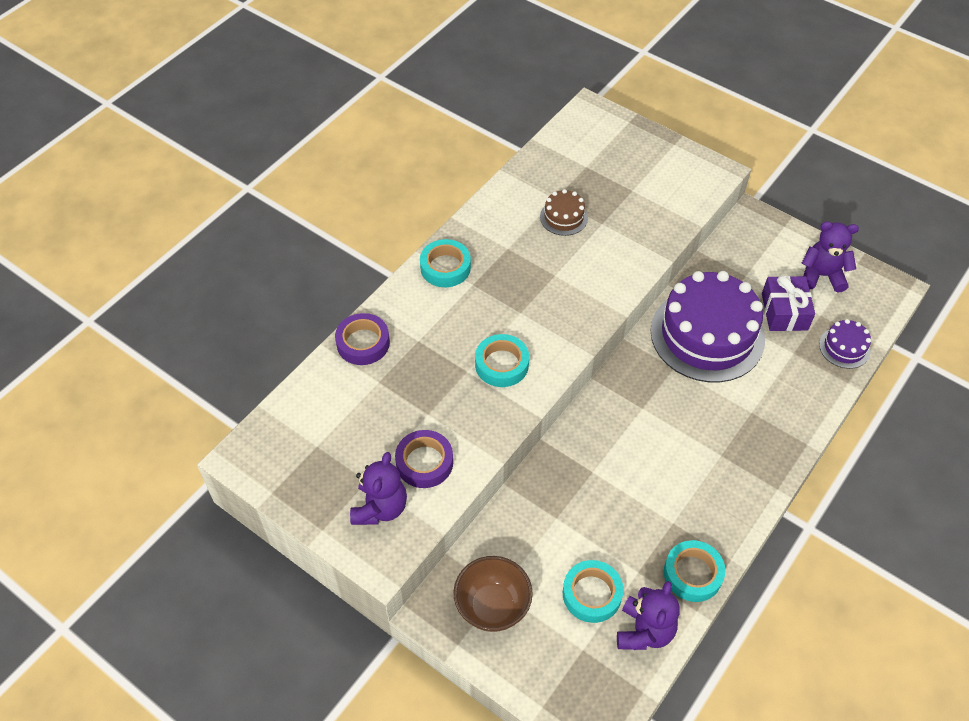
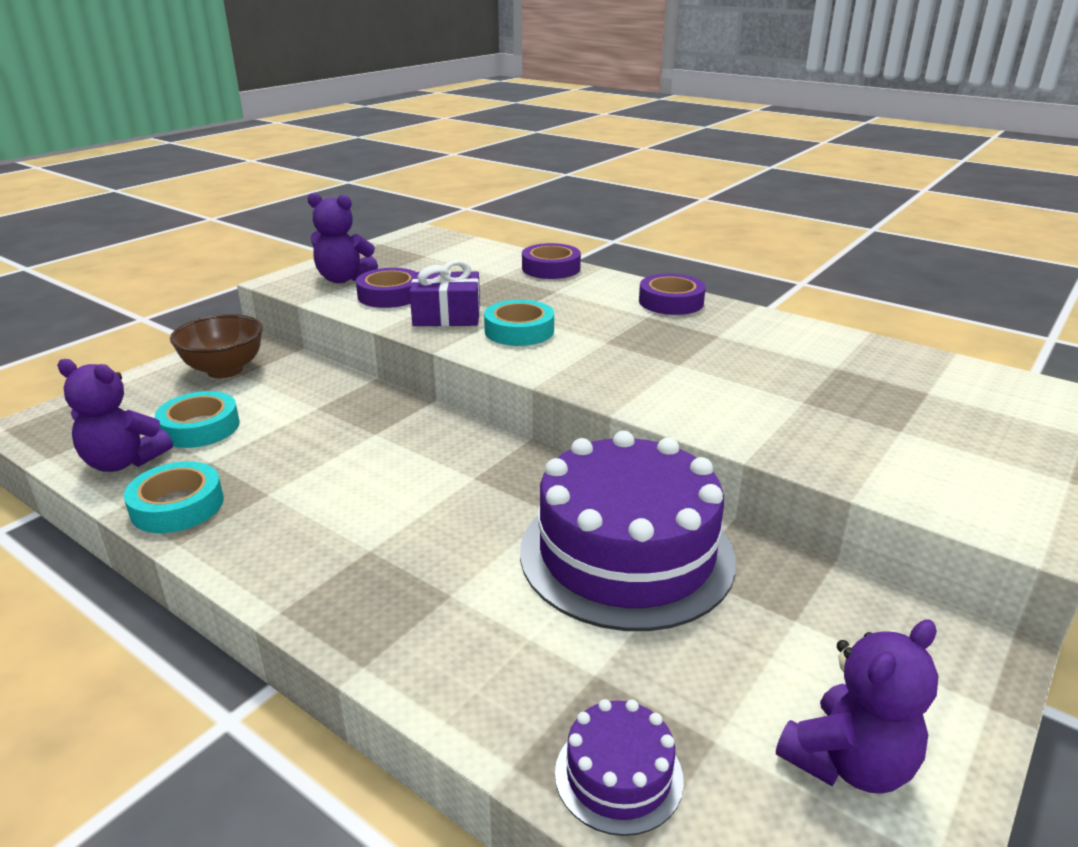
camera: 90 degrees right, 25 degrees down
turquoise tape [420,239,471,287] -> purple tape [639,274,706,315]
brown cake [540,189,588,236] -> none
purple gift [762,276,815,331] -> purple gift moved to [410,260,480,326]
purple teddy bear [802,222,859,293] -> purple teddy bear turned 45 degrees clockwise [776,620,938,794]

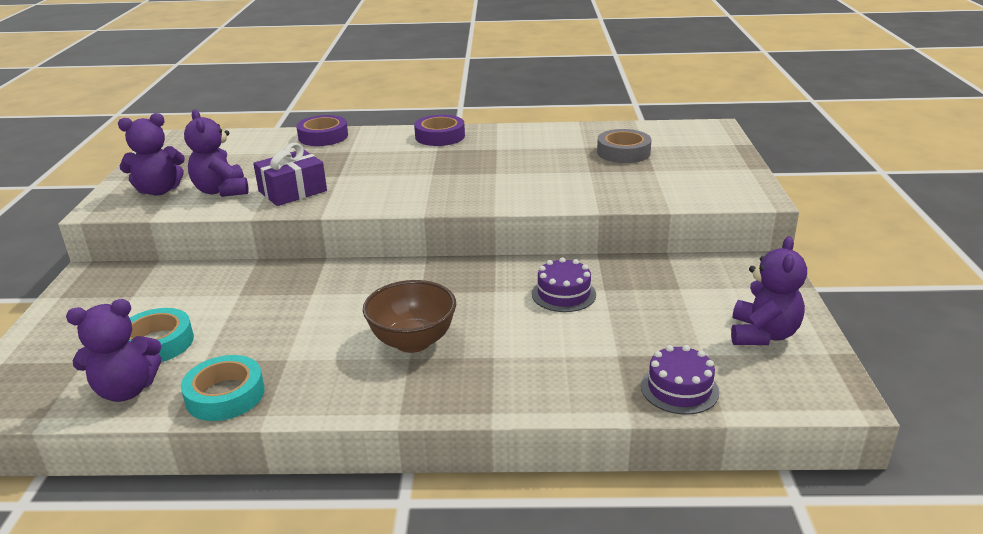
camera: 35 degrees left, 0 degrees up
brown bowl [170,314,263,378] -> brown bowl moved to [363,280,456,353]
purple tape [356,268,415,308] -> purple teddy bear [184,110,249,197]
turquoise tape [484,300,554,346] -> none
purple cake [520,431,736,631] -> purple cake [532,257,596,312], size x0.44
none -> grey tape [597,129,652,163]

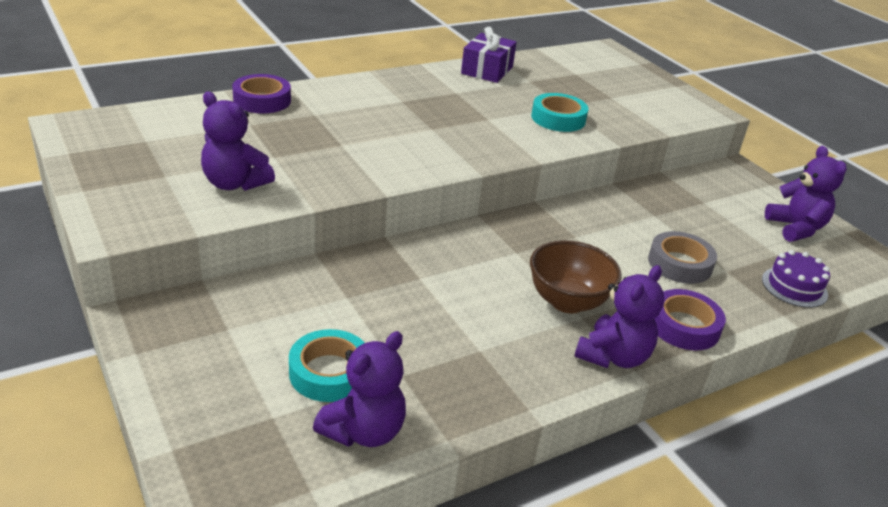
camera: 35 degrees left, 5 degrees up
purple teddy bear [118,113,185,196] -> purple teddy bear moved to [574,265,664,368]
turquoise tape [181,355,265,421] -> turquoise tape moved to [531,93,589,132]
purple gift [253,143,327,206] -> purple gift moved to [461,27,517,83]
purple tape [414,115,465,146] -> purple tape moved to [654,289,726,350]
purple cake [532,257,596,312] -> none
grey tape [597,129,652,163] -> grey tape moved to [648,231,717,284]

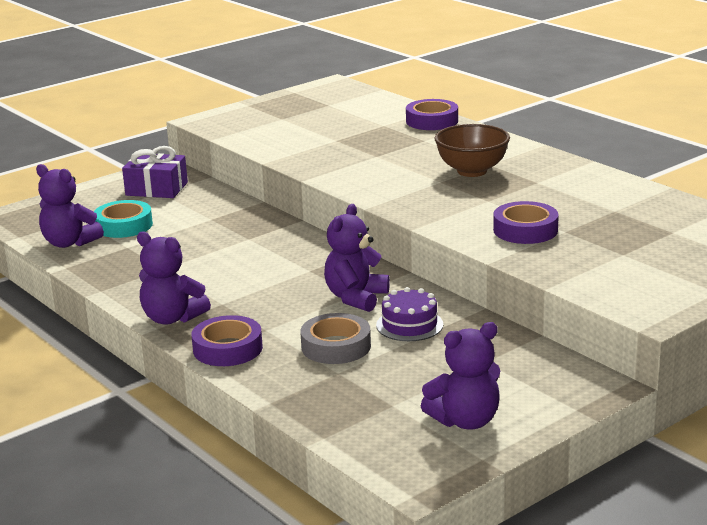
camera: 85 degrees right, 10 degrees down
purple teddy bear [201,92,275,191] -> purple teddy bear moved to [324,204,390,312]
purple gift [461,27,517,83] -> purple gift moved to [122,146,188,198]
brown bowl [530,240,621,313] -> brown bowl moved to [435,124,510,177]
turquoise tape [531,93,589,132] -> purple tape [493,201,559,244]
purple cake [762,250,830,308] -> purple cake moved to [376,287,443,341]

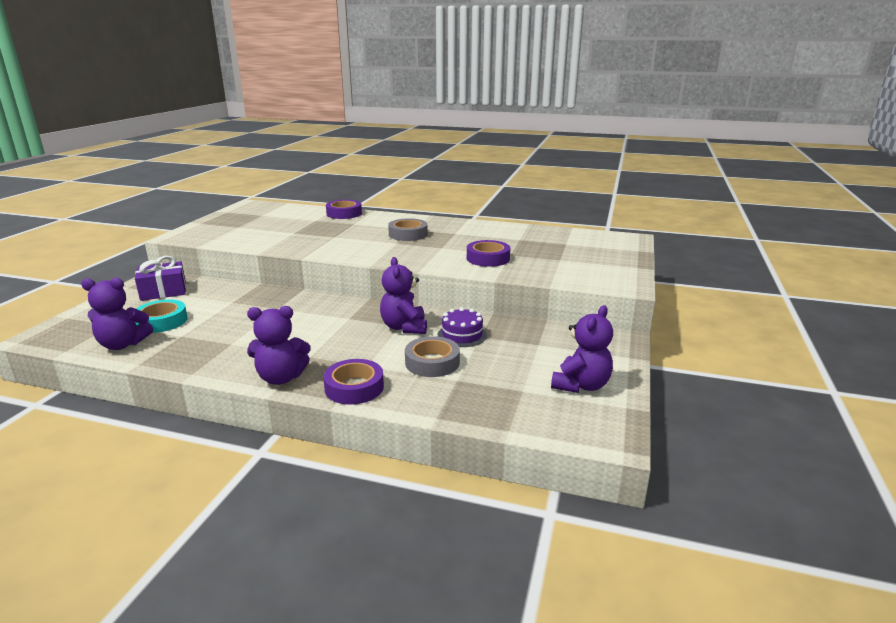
camera: 35 degrees left, 0 degrees up
brown bowl [435,124,510,177] -> grey tape [388,218,428,241]

